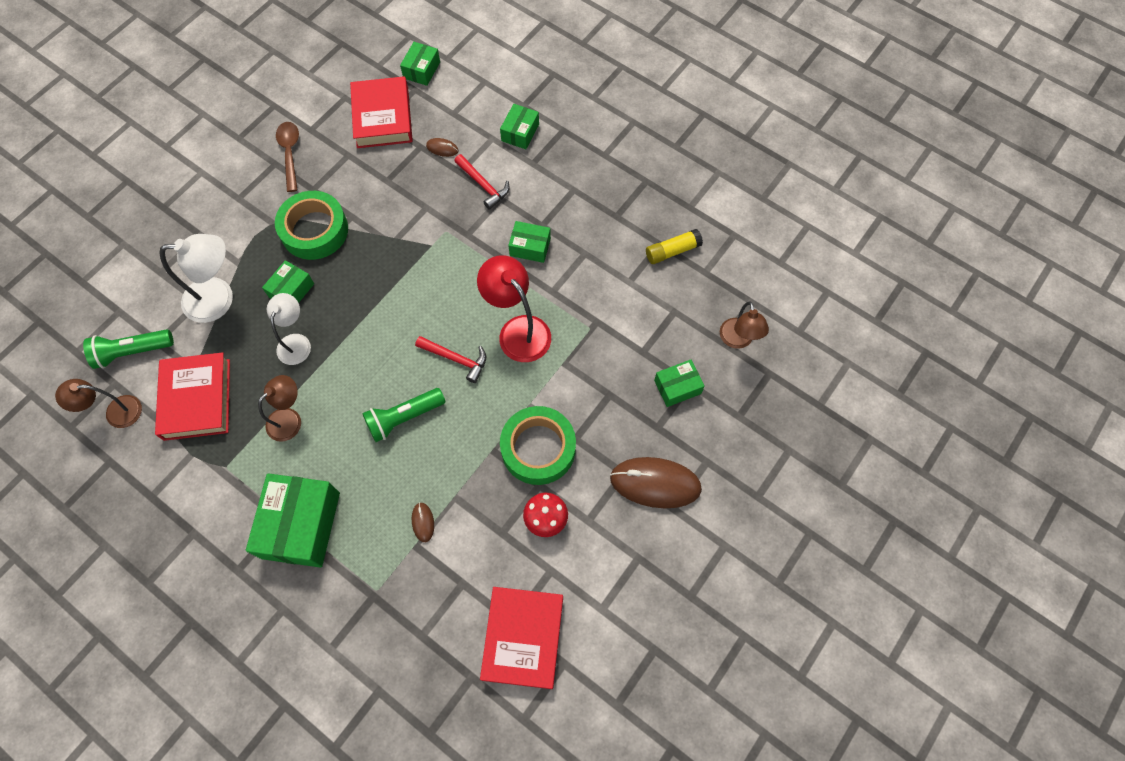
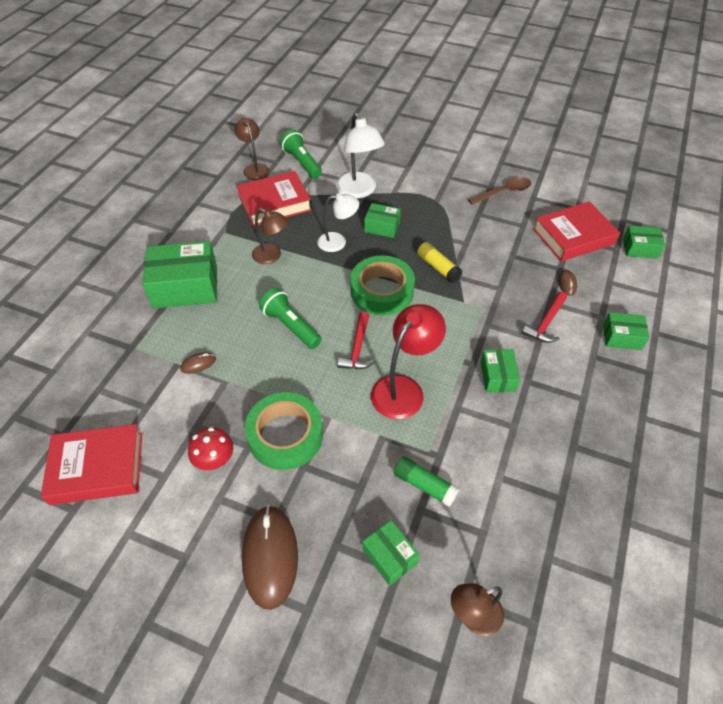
camera: 75 degrees right, 15 degrees down
green tape [275,191,348,260] -> green tape moved to [350,255,415,316]
yellow glue stick [646,229,703,264] -> yellow glue stick moved to [417,242,462,283]
none -> green glue stick [393,456,460,507]

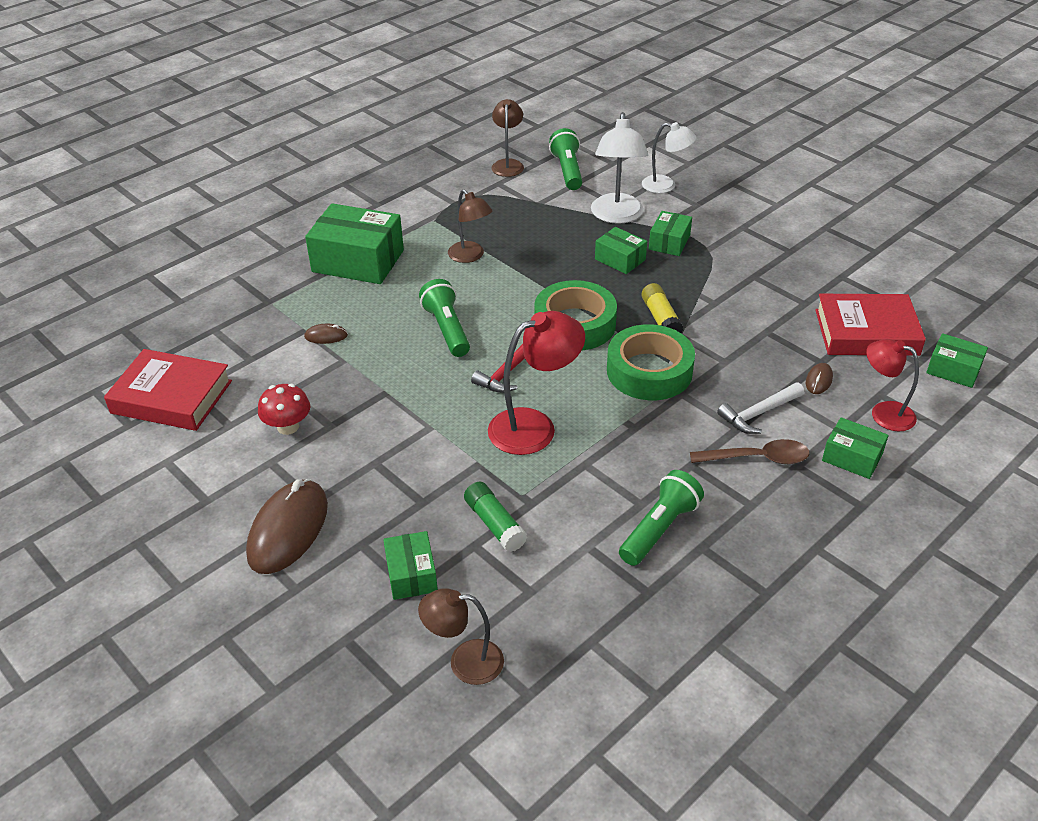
camera: 25 degrees right, 10 degrees down
red book [237,171,312,226] -> none
green tape [245,392,323,470] -> green tape moved to [607,324,695,400]
white lamp [317,193,359,252] -> white lamp moved to [642,122,697,193]
brown spoon [468,177,531,205] -> brown spoon moved to [690,439,809,464]
green box [480,349,520,392] -> green box moved to [649,211,692,256]
red hammer [522,292,567,343] -> white hammer [717,383,804,434]
none -> green flashlight [619,470,704,566]
none -> red lamp [866,339,919,431]

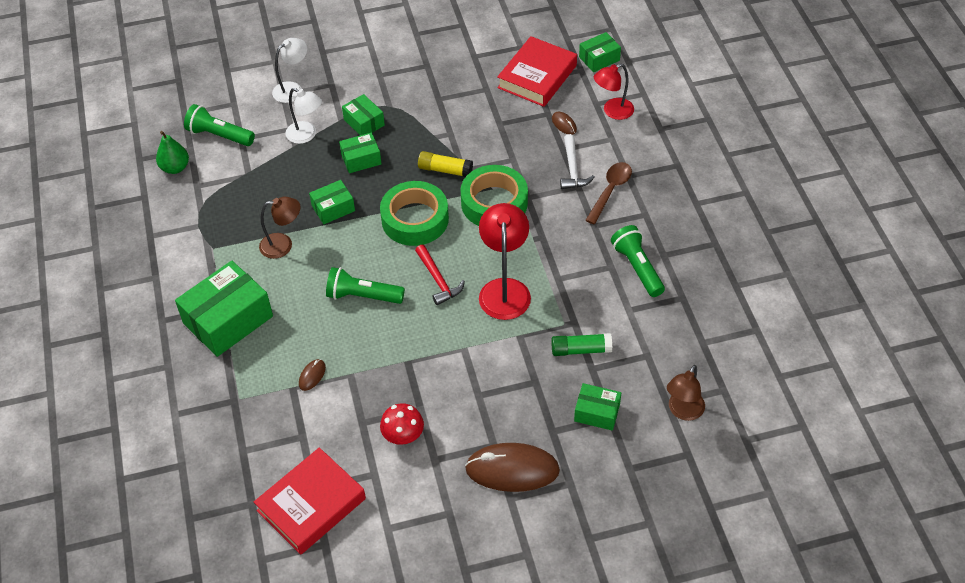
camera: 60 degrees left, 10 degrees up
brown mouse [246,479,328,574] -> brown mouse turned 45 degrees counterclockwise [465,443,560,492]
brown lamp [491,99,524,177] -> green pear [156,131,189,174]
white lamp [591,112,648,224] -> white lamp [286,88,322,144], size x0.65
green box [822,417,888,479] -> green box moved to [309,180,355,224]

